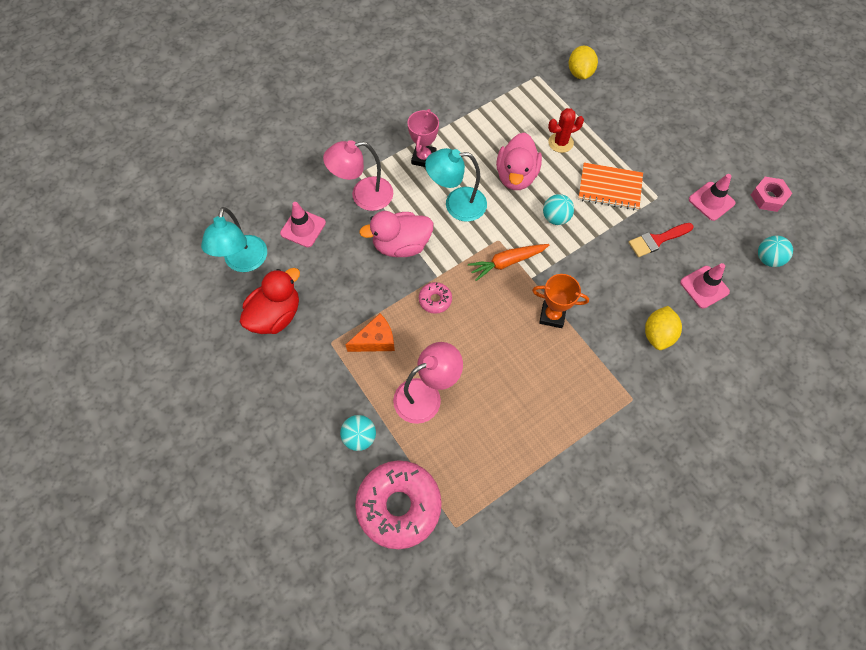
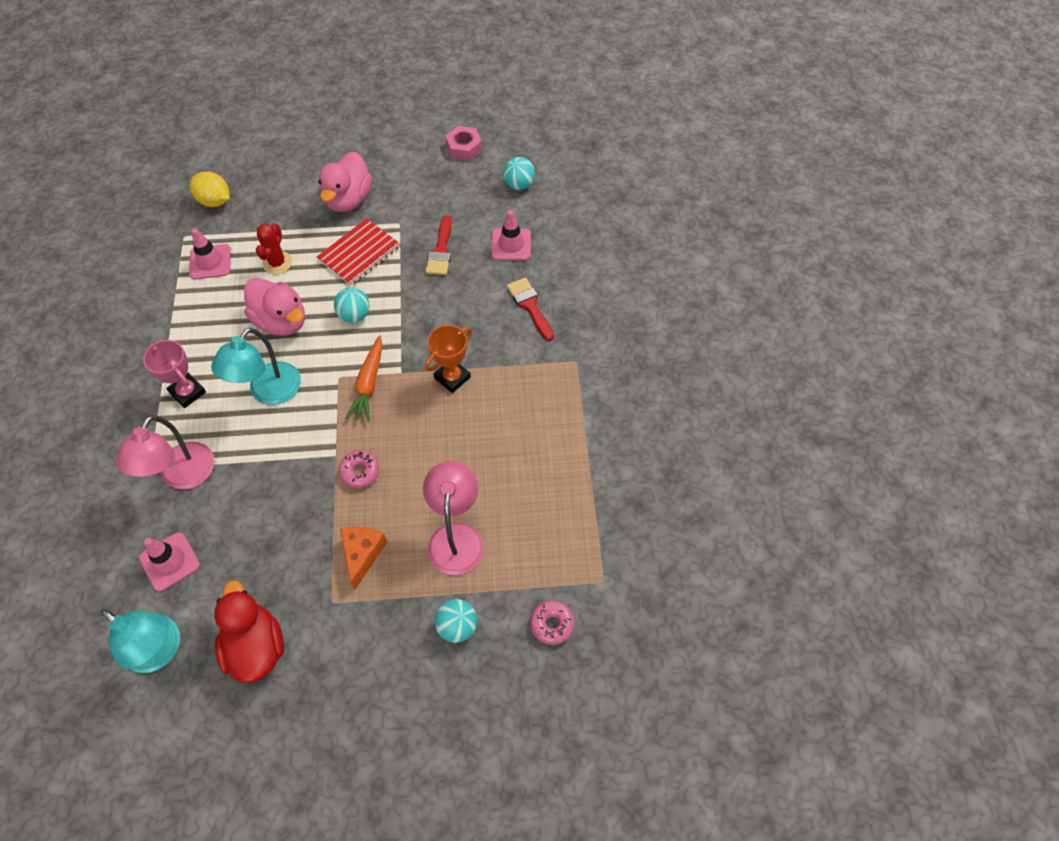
camera: 60 degrees left, 5 degrees down
pink donut [355,460,442,549] -> pink donut [530,601,574,645], size x0.45
pink duck [359,211,433,257] -> pink duck moved to [318,151,372,212]
orange notebook [578,163,643,210] -> red notebook [317,218,400,286]
yellow lemon [645,306,682,350] -> red brush [507,277,554,341]
pink traffic cone [689,174,735,221] -> pink traffic cone moved to [189,228,231,279]

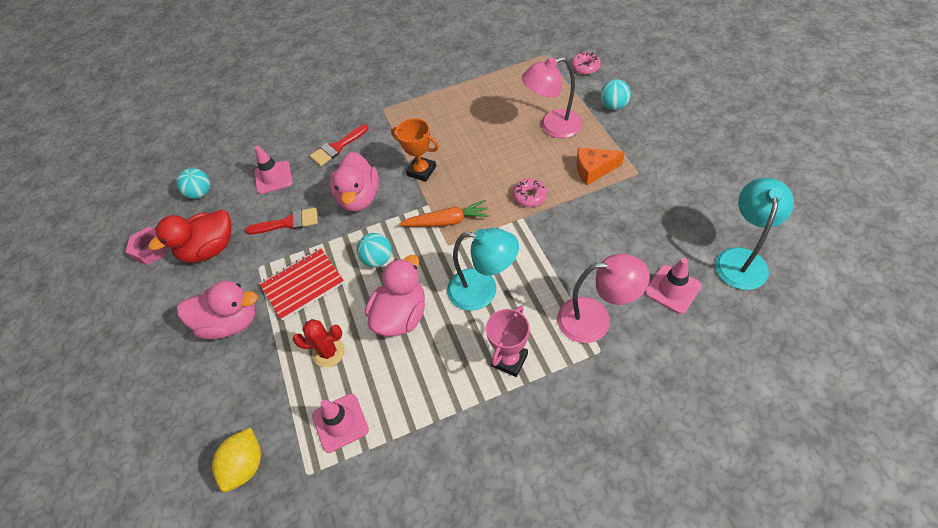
camera: 100 degrees left, 5 degrees down
red duck [214,580,284,683] -> red duck moved to [149,209,232,263]
red notebook [317,218,400,286] -> red notebook turned 60 degrees counterclockwise [259,248,344,321]
none -> pink duck [330,152,379,212]

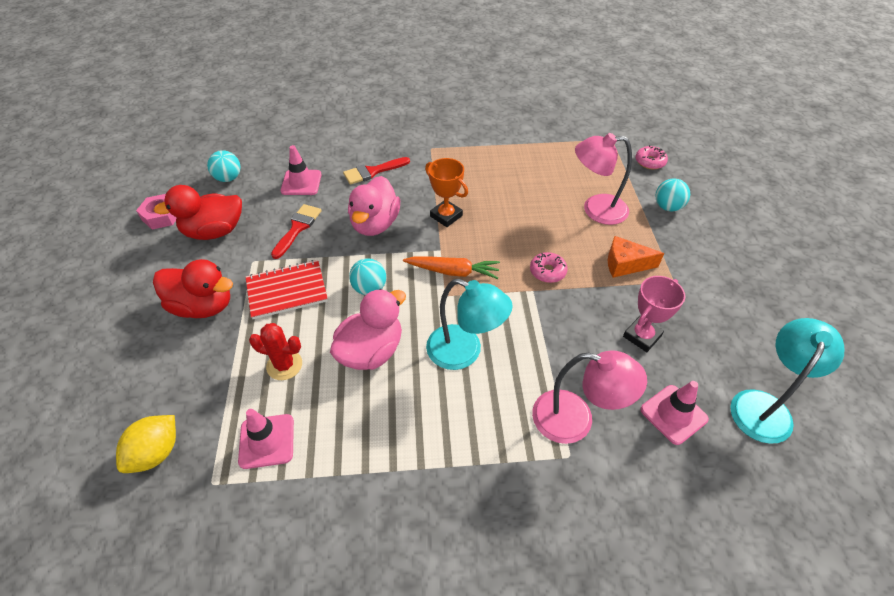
camera: 10 degrees right, 5 degrees down
pink duck [177,281,258,339] -> red duck [153,259,233,318]
red brush [245,207,318,235] -> red brush turned 75 degrees counterclockwise [271,204,321,259]
pink trophy [486,306,530,377] -> pink trophy moved to [623,276,685,352]

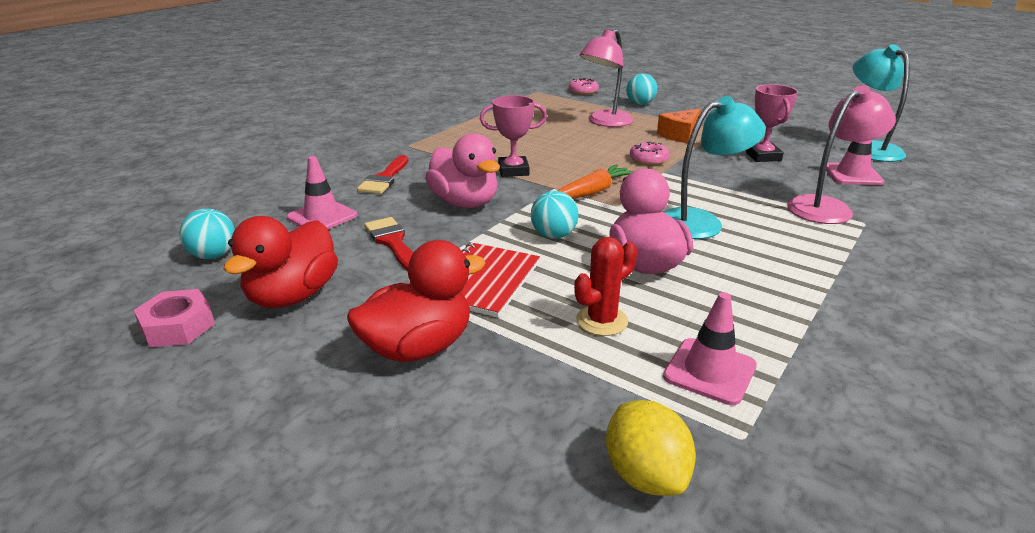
camera: 50 degrees left, 20 degrees down
orange trophy [425,158,468,227] -> pink trophy [480,95,547,177]

